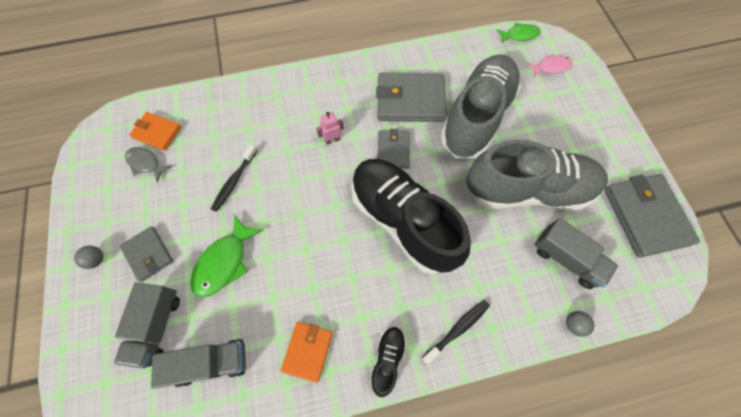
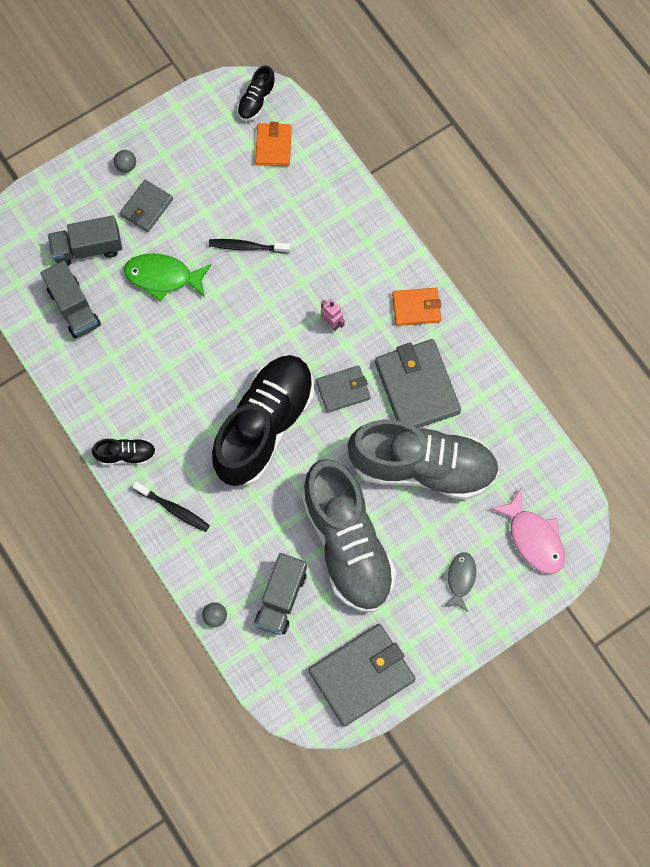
camera: 70 degrees right, 5 degrees up
grey fish [125,147,172,183] -> grey fish moved to [441,552,476,612]
orange wallet [281,322,333,383] -> orange wallet moved to [392,288,441,326]
green fish [496,22,540,44] -> none
pink fish [527,54,573,78] -> pink fish [490,489,565,574], size x1.56
none -> black shoe [237,65,276,121]

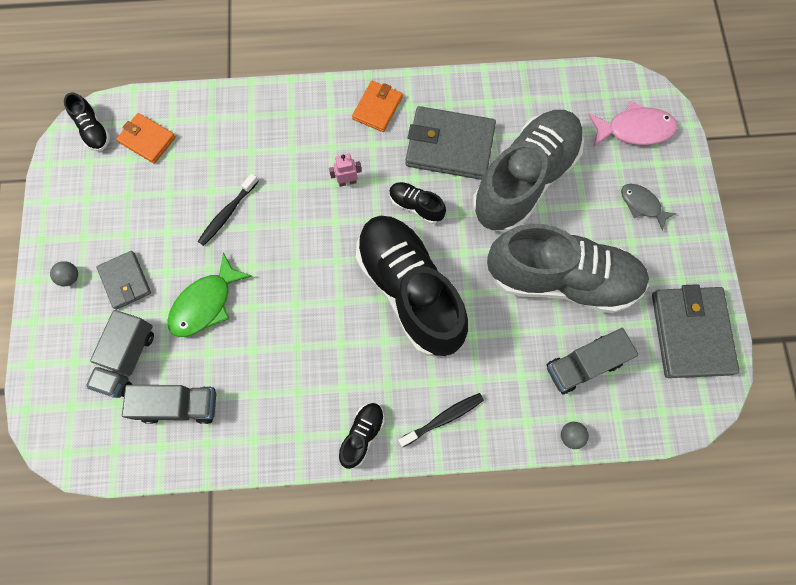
camera: 60 degrees left, 0 degrees up
grey truck [255,553,307,635] -> grey truck turned 105 degrees clockwise [547,328,638,395]
grey wallet [316,365,371,413] -> black shoe [389,182,446,224]

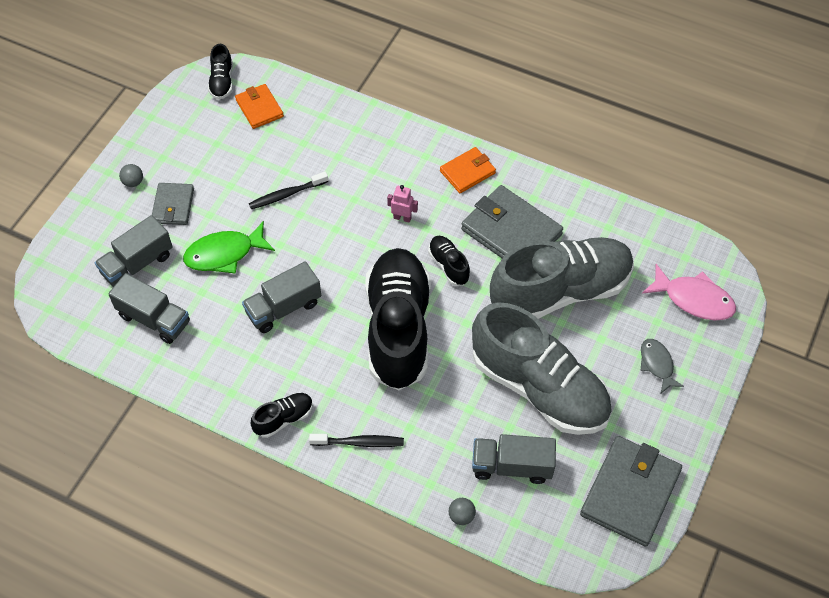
camera: 30 degrees right, 15 degrees down
none -> grey truck [242,261,321,333]

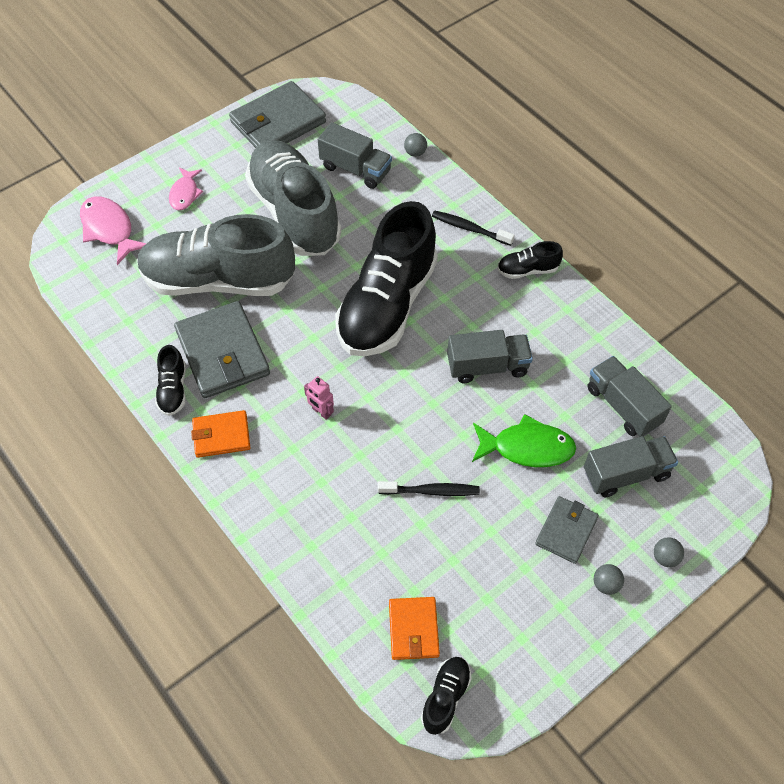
camera: 155 degrees left, 0 degrees up
black shoe [428,236,470,286] -> black shoe moved to [155,345,186,416]
grey fish [640,339,684,393] -> pink fish [169,168,203,210]
none -> grey ball [654,537,684,567]

